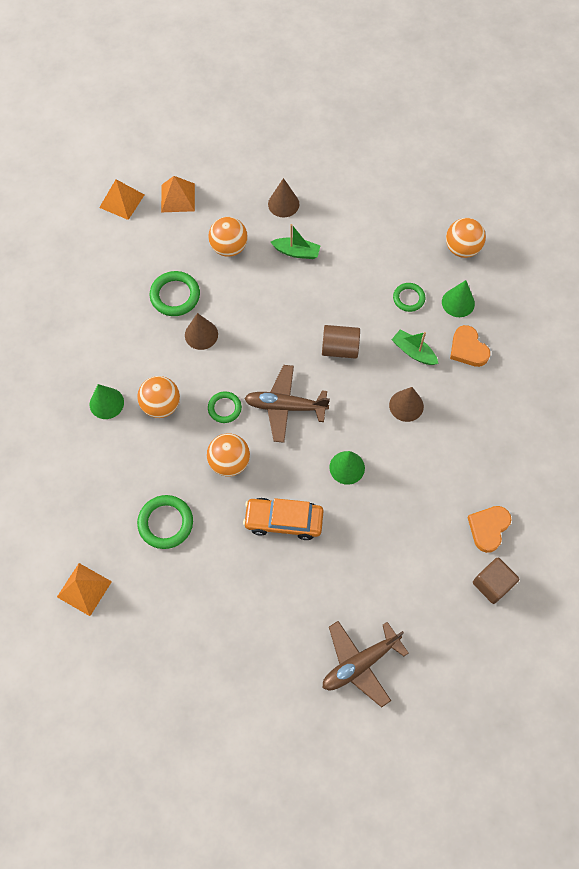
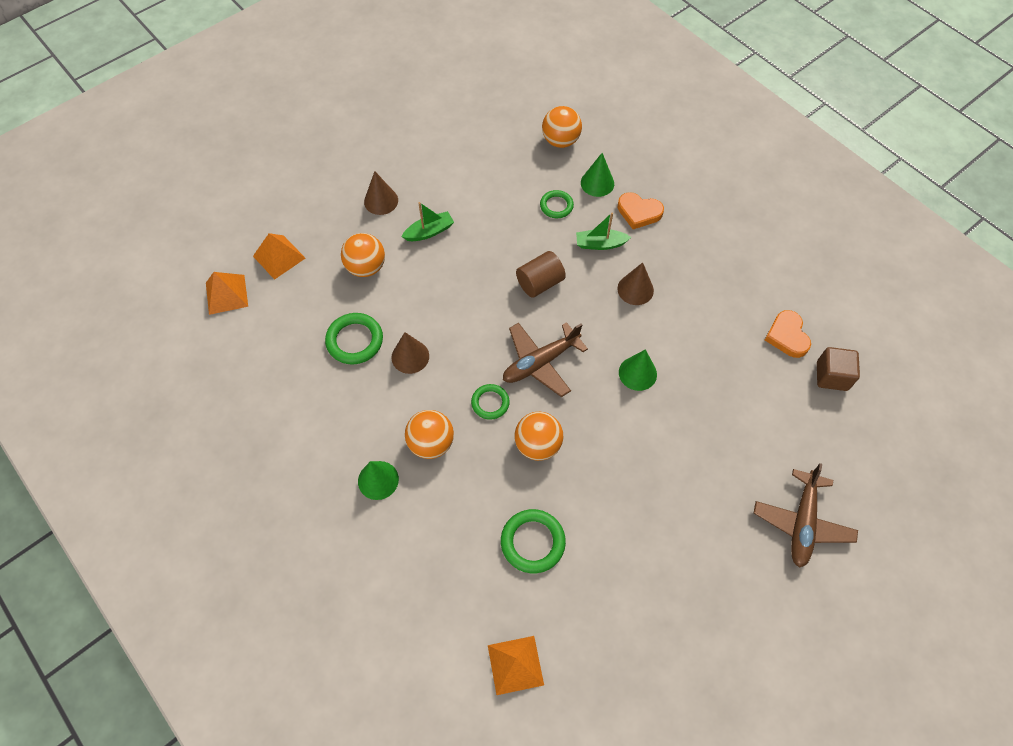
camera: 40 degrees left, 5 degrees down
orange car [243,498,324,540] -> none

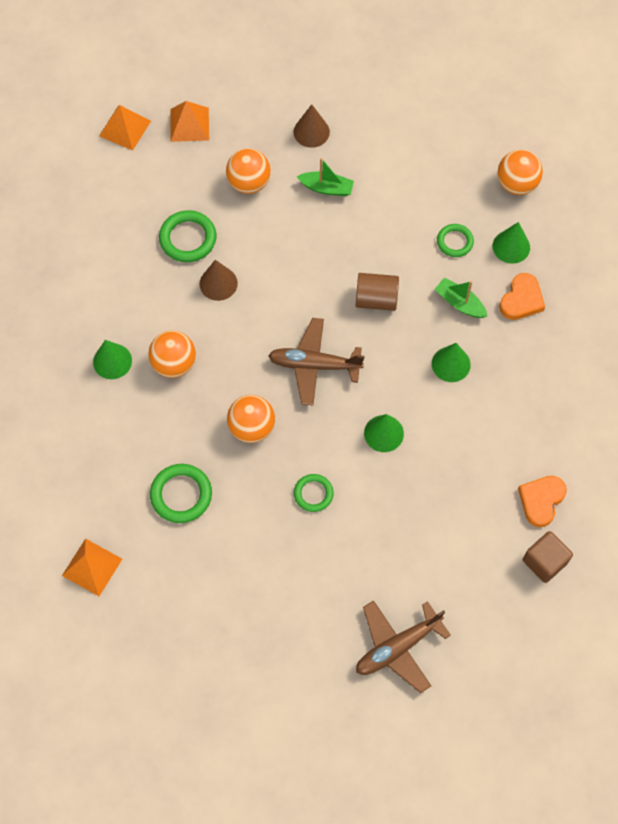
camera: 40 degrees right, 5 degrees up
green ring [471,384,510,420] -> green ring moved to [294,474,334,512]
orange heart [617,192,664,229] -> orange heart turned 120 degrees counterclockwise [499,273,545,320]
brown cone [617,262,654,305] -> green cone [432,343,471,382]

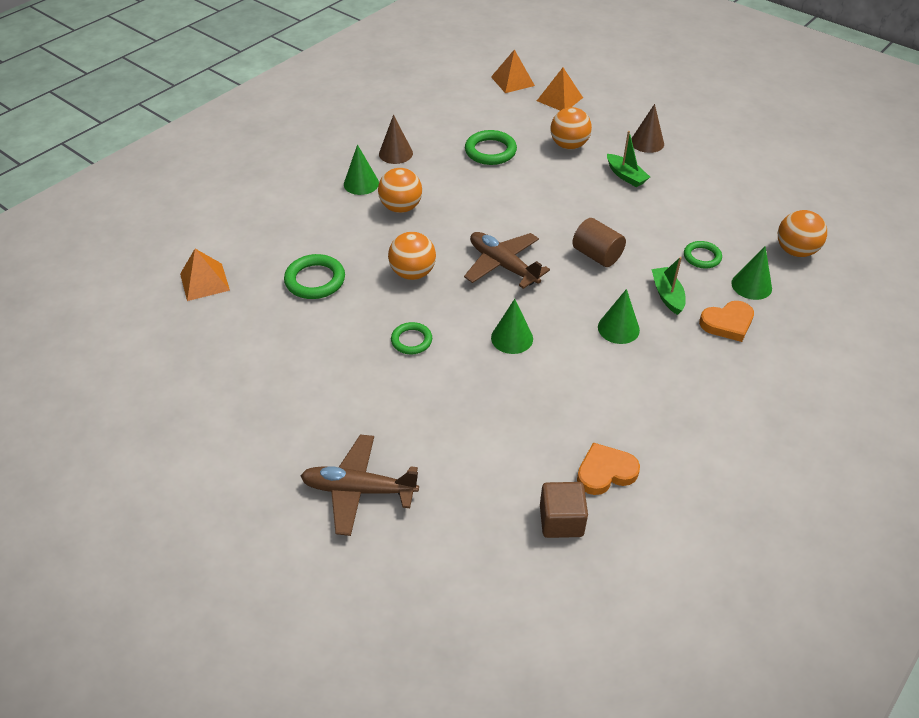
camera: 40 degrees right, 20 degrees down
brown cone [200,260,238,301] -> brown cone moved to [379,115,413,164]

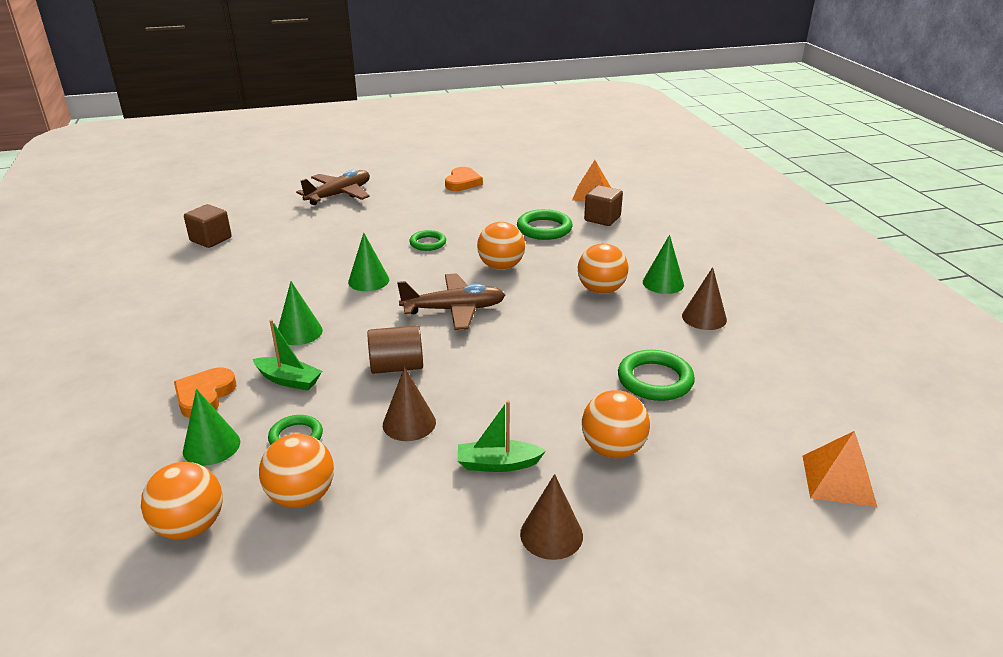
camera: 125 degrees right, 15 degrees down
orange pyramid [537,68,583,111] -> none
orange heart [577,443,640,495] -> orange heart moved to [445,167,483,191]
none -> orange ball [259,434,334,508]
none -> brown cone [383,367,436,441]
none -> brown cube [584,185,623,226]

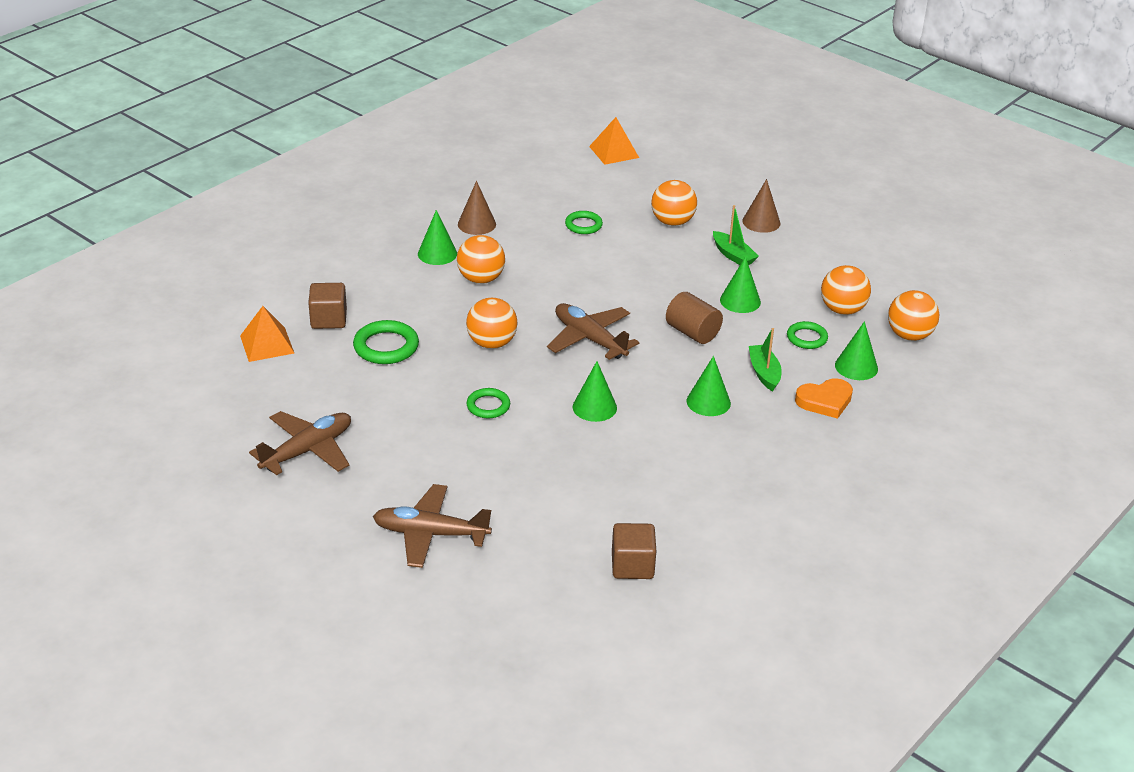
camera: 125 degrees left, 5 degrees up
brown cone [383,367,436,441] -> green cone [720,256,761,313]
orange heart [445,167,483,191] -> brown plane [249,411,351,475]
green ring [618,350,695,401] -> green ring [565,211,603,234], size x0.64

